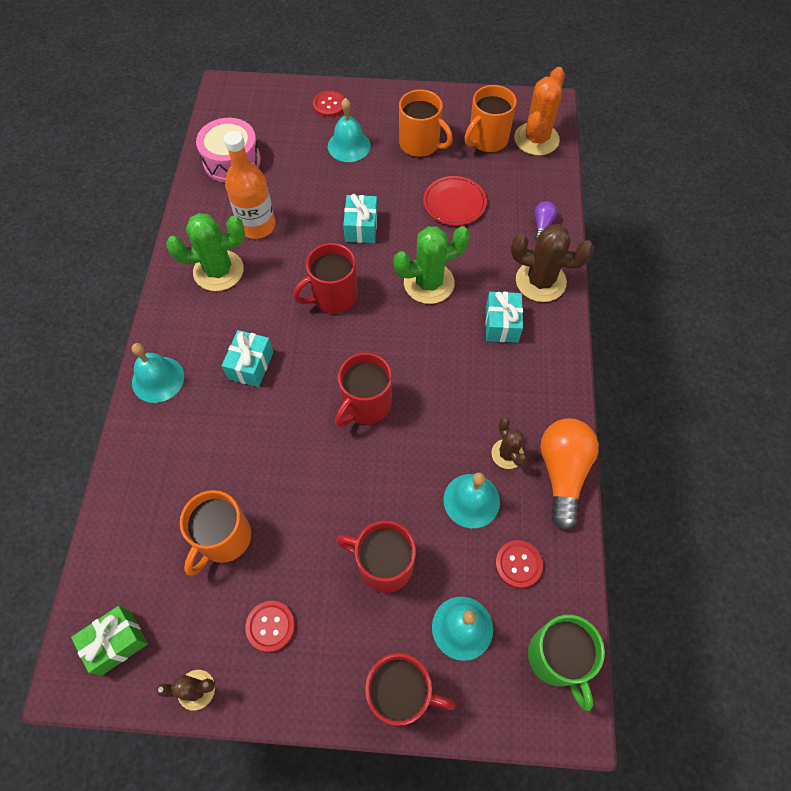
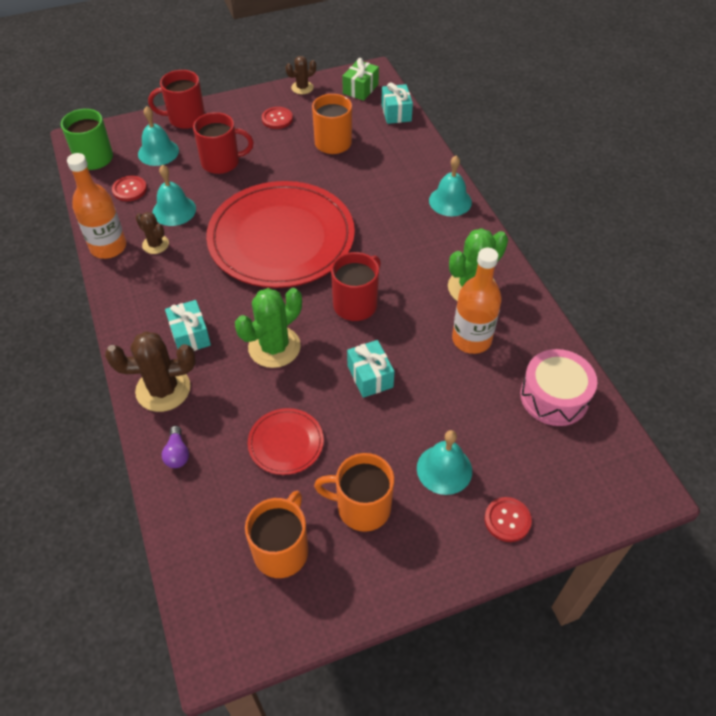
camera: 155 degrees right, 10 degrees down
turquoise gift [222,330,273,387] -> turquoise gift moved to [381,82,413,124]
red mug [335,352,392,427] -> red plate [206,181,355,288]
orange cactus [514,67,565,156] -> none
orange light bulb [540,418,599,530] -> orange bottle [67,153,126,259]

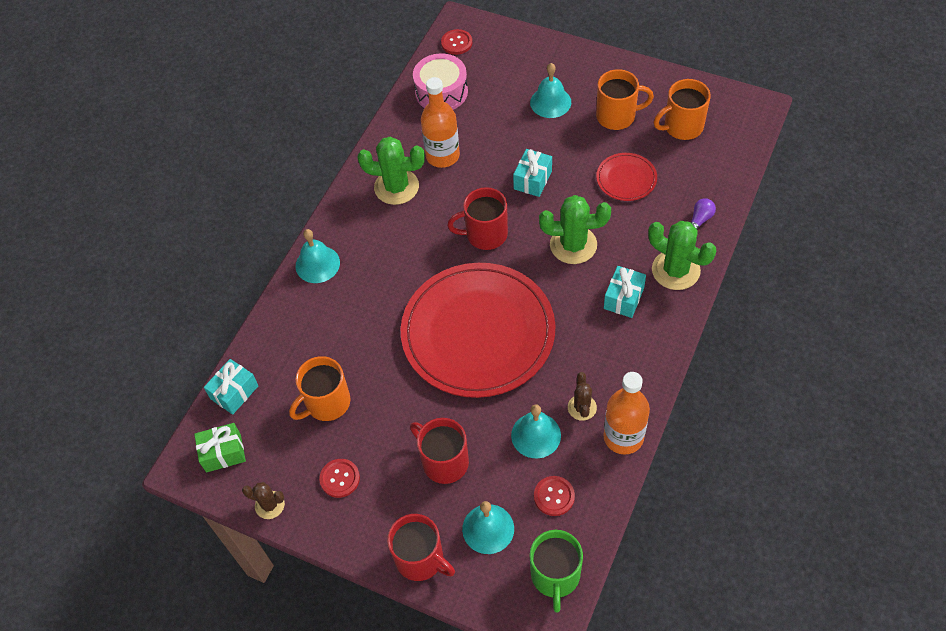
camera: 130 degrees left, 5 degrees up
brown cactus [105,331,196,412] -> green cactus [648,221,716,290]
orange mug [314,453,394,532] -> orange mug turned 60 degrees counterclockwise [596,69,654,130]
red button [484,497,532,542] -> red button moved to [441,29,472,55]

